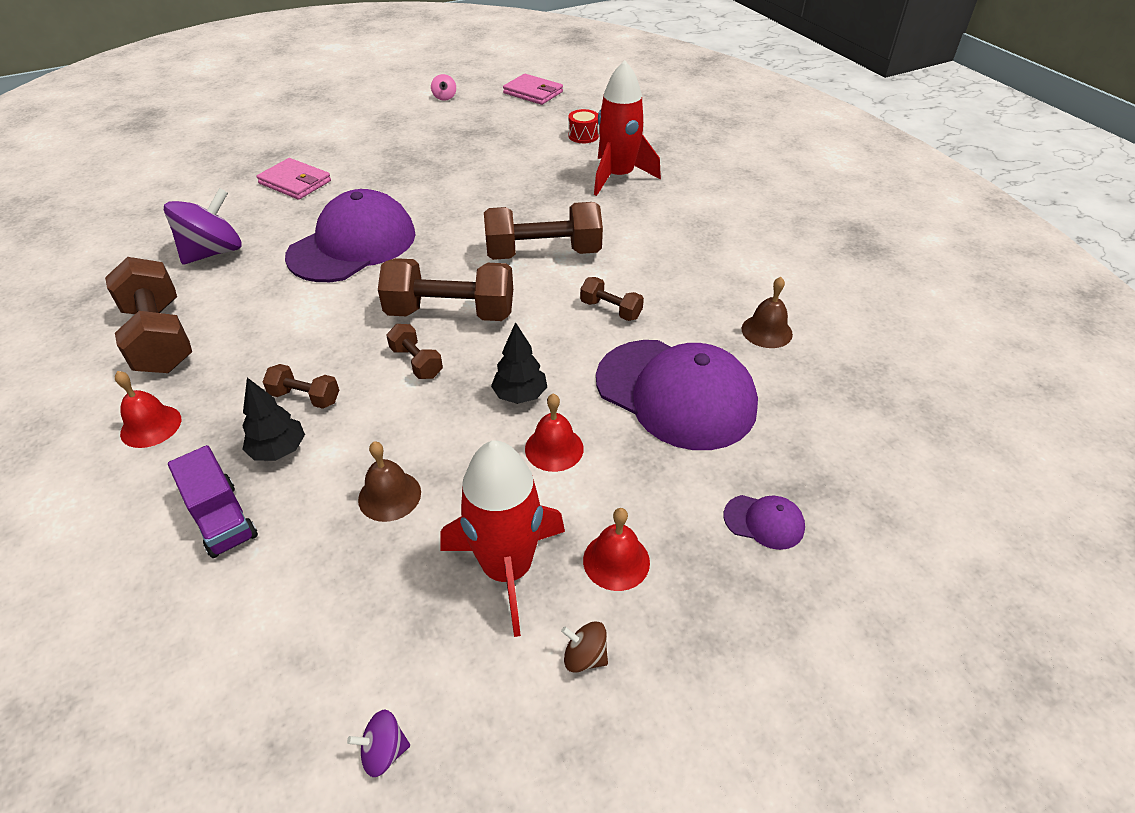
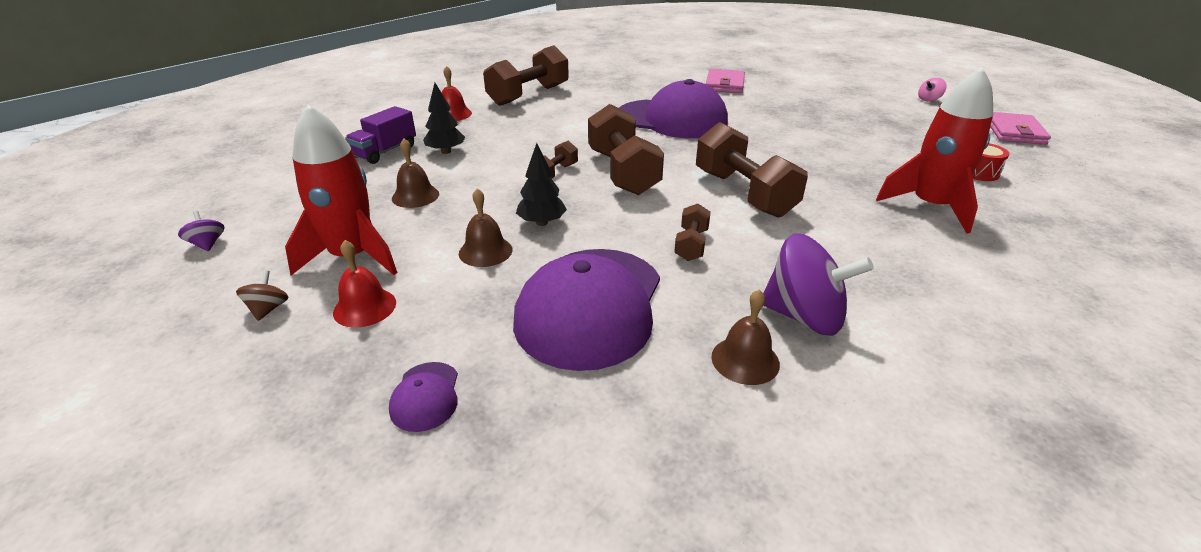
camera: 70 degrees right, 10 degrees down
purple spinning top [164,188,242,264] -> purple spinning top moved to [763,234,874,336]
brown dumbbell [263,364,339,409] -> none
red bell [525,394,584,472] -> brown bell [459,188,513,267]

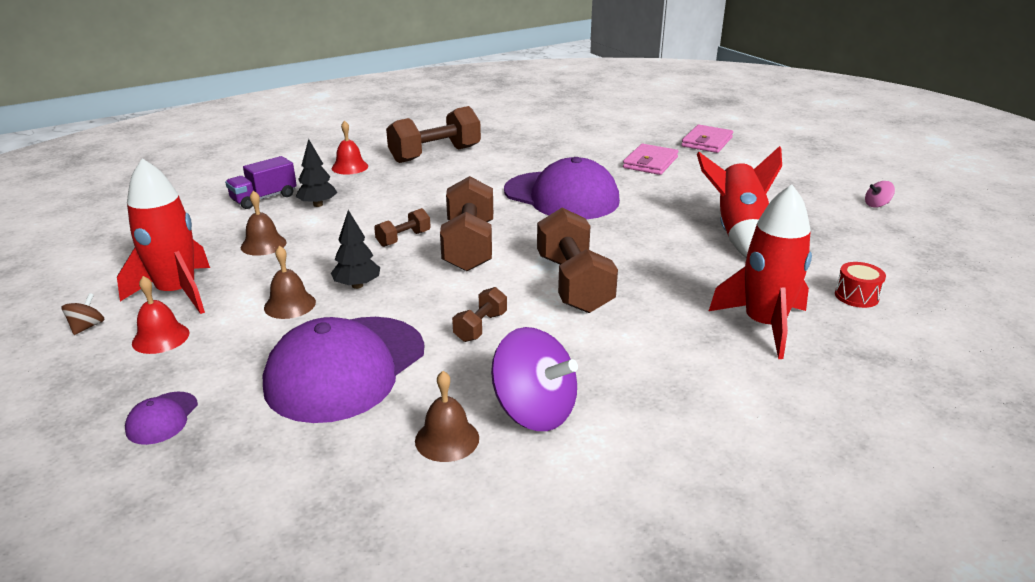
camera: 15 degrees right, 5 degrees down
purple spinning top [178,211,224,251] -> none
pink wallet [990,112,1051,145] -> pink wallet moved to [681,125,733,153]
none -> red rocket [697,146,782,258]

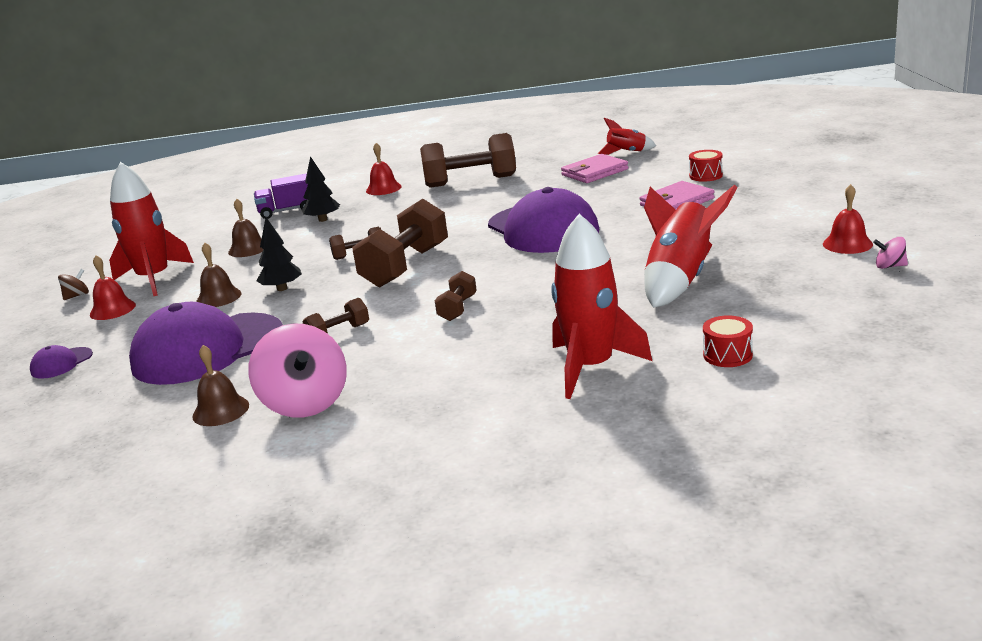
camera: 30 degrees right, 5 degrees down
purple spinning top [491,327,578,431] -> pink spinning top [248,324,347,417]
brown dumbbell [537,208,618,313] -> brown dumbbell [435,271,477,321], size x0.49
pink wallet [681,125,733,153] -> pink wallet moved to [561,154,628,183]
none -> red rocket [598,118,656,155]
none -> red drum [689,150,723,182]
none -> red bell [823,184,873,254]

